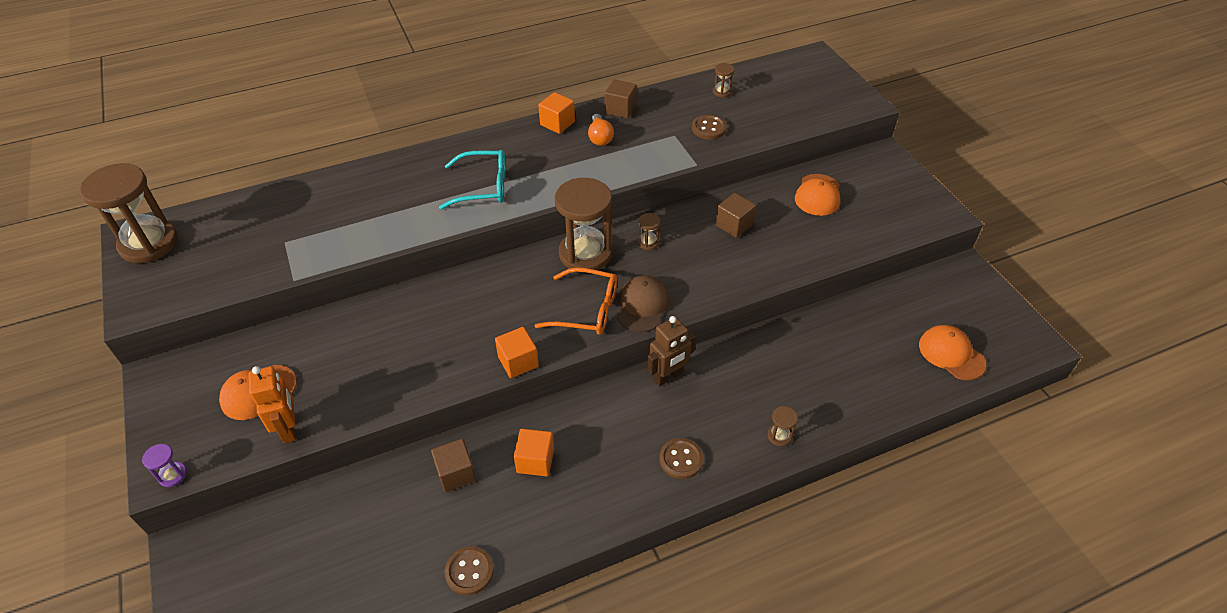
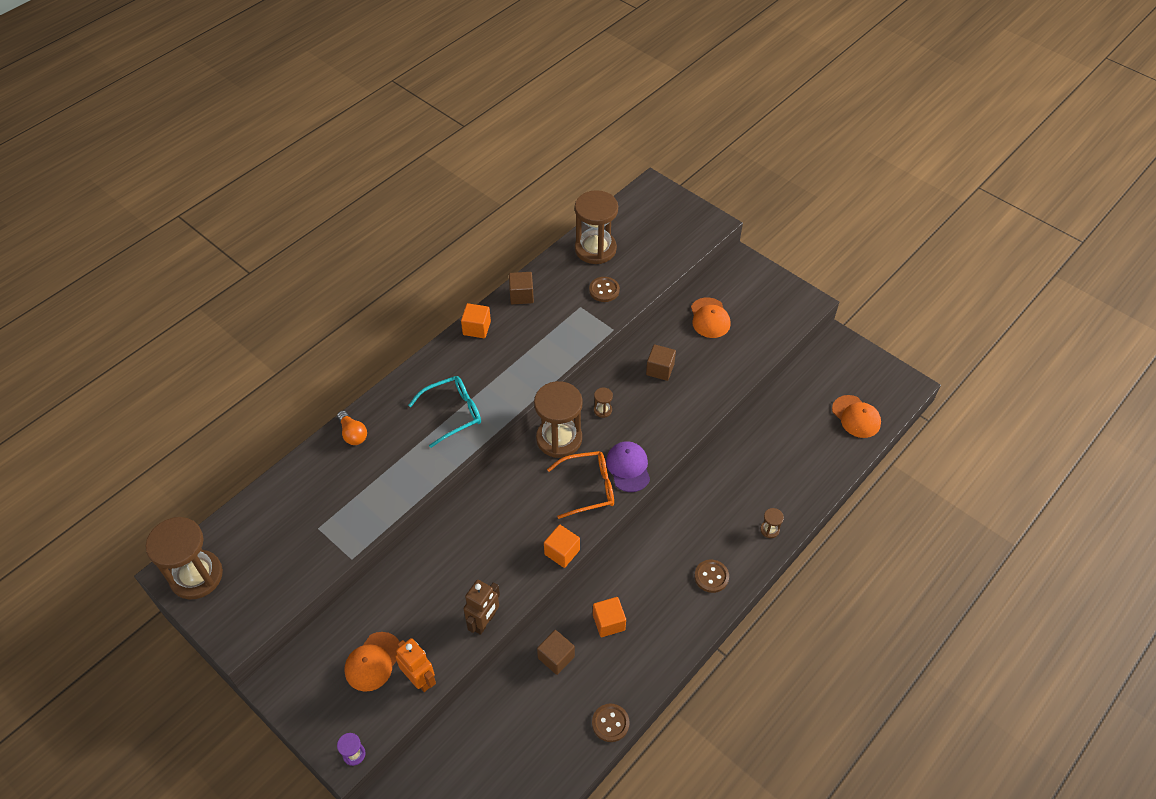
camera: 25 degrees left, 5 degrees up
orange light bulb [588,114,614,146] -> orange light bulb moved to [337,411,367,445]
brown cap [617,275,669,332] -> purple cap [606,441,650,492]
brown robot [647,316,696,386] -> brown robot moved to [463,580,500,635]
brown hourglass [713,63,734,98] -> brown hourglass [575,190,618,264], size x2.46
orange cap [919,325,986,380] -> orange cap turned 150 degrees counterclockwise [832,395,881,438]

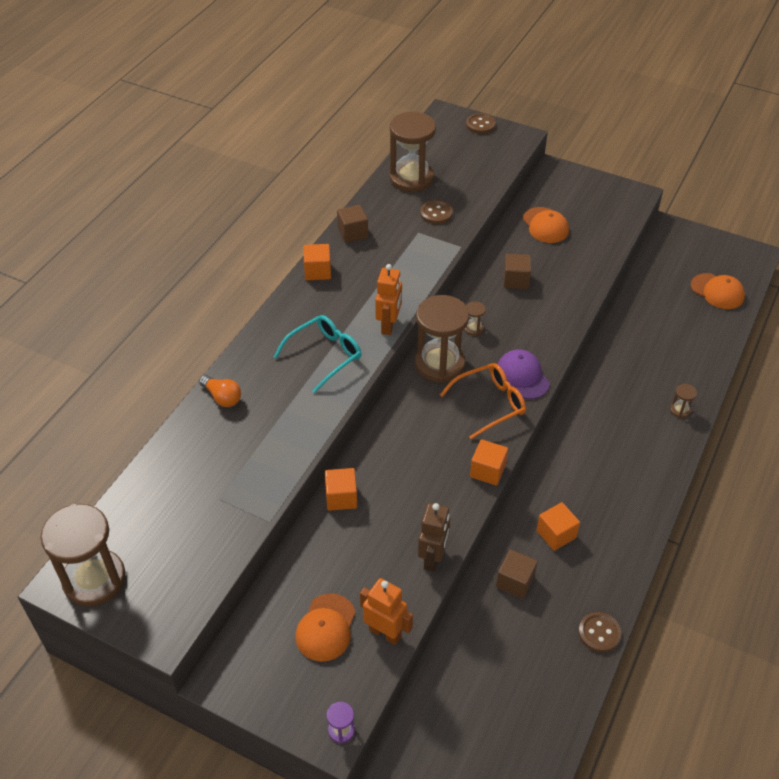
camera: 15 degrees left, 5 degrees down
brown button [694,560,729,593] -> brown button moved to [466,113,496,134]
none -> orange cube [325,468,357,511]
none -> orange robot [375,264,402,335]

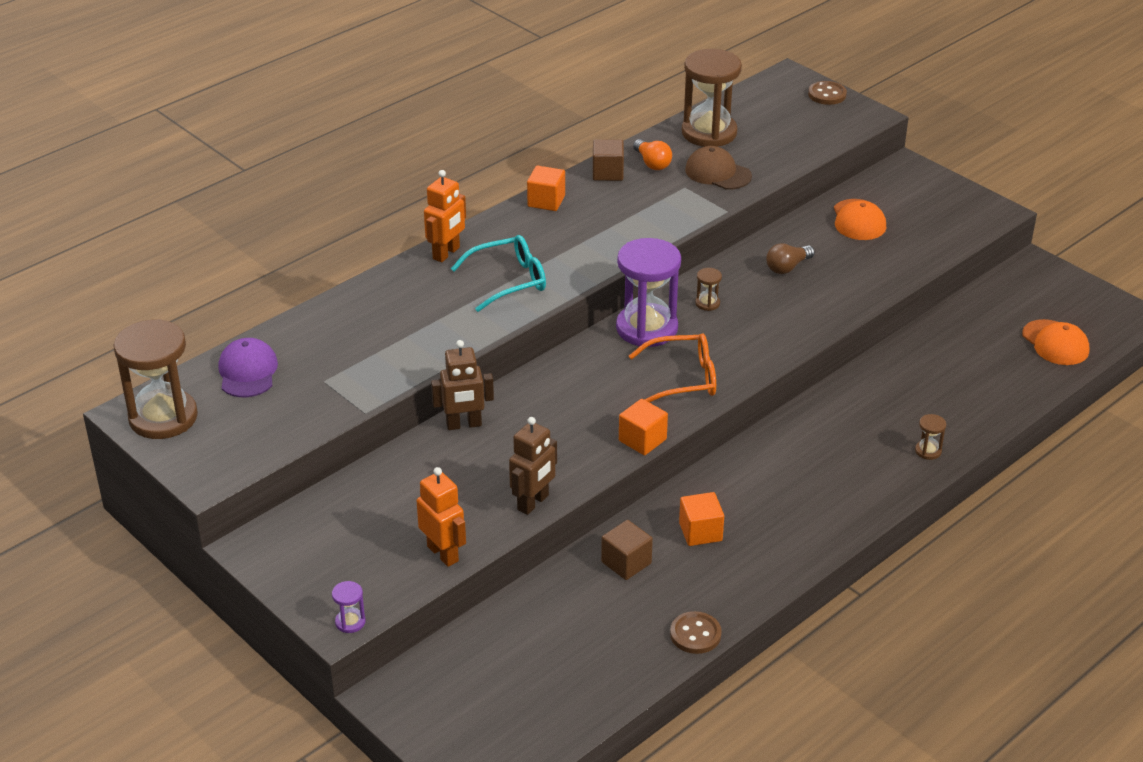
camera: 20 degrees right, 10 degrees down
orange light bulb [199,375,241,407] -> orange light bulb moved to [633,139,672,170]
orange cap [295,593,356,662] -> none
orange cube [325,468,357,511] -> brown robot [431,340,494,430]
orange robot [375,264,402,335] -> orange robot moved to [424,170,466,262]
brown hourglass [415,295,469,383] -> purple hourglass [616,238,681,347]
brown button [420,200,453,224] -> brown cap [685,146,752,189]
purple cap [498,349,550,399] -> purple cap moved to [218,338,278,397]
brown cube [504,254,531,289] -> brown light bulb [766,243,815,274]

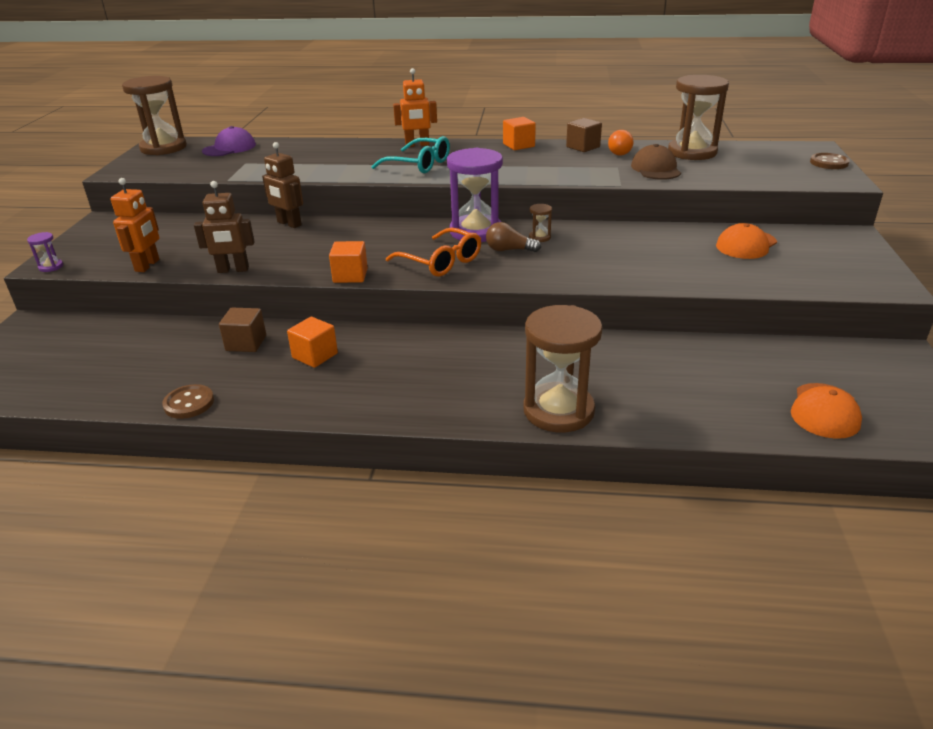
camera: 50 degrees right, 5 degrees down
brown light bulb [766,243,815,274] -> brown light bulb moved to [486,222,541,252]
brown hourglass [915,414,946,460] -> brown hourglass [523,305,602,433], size x2.46

